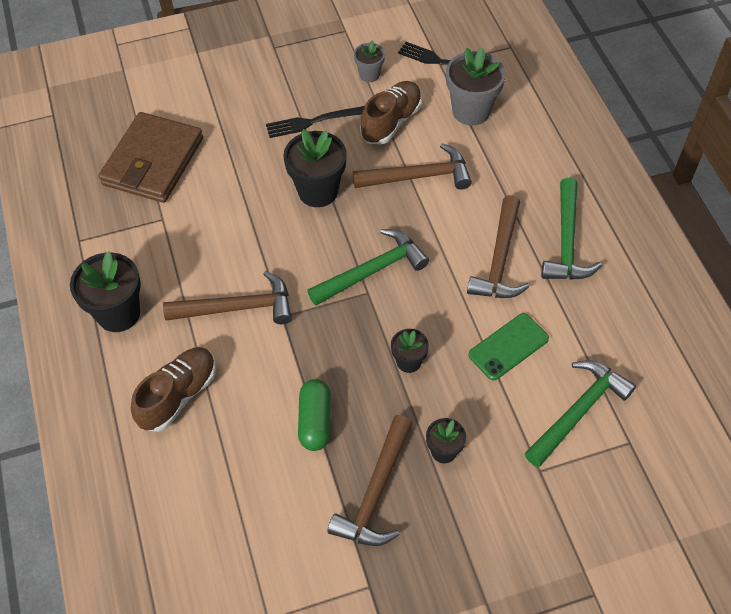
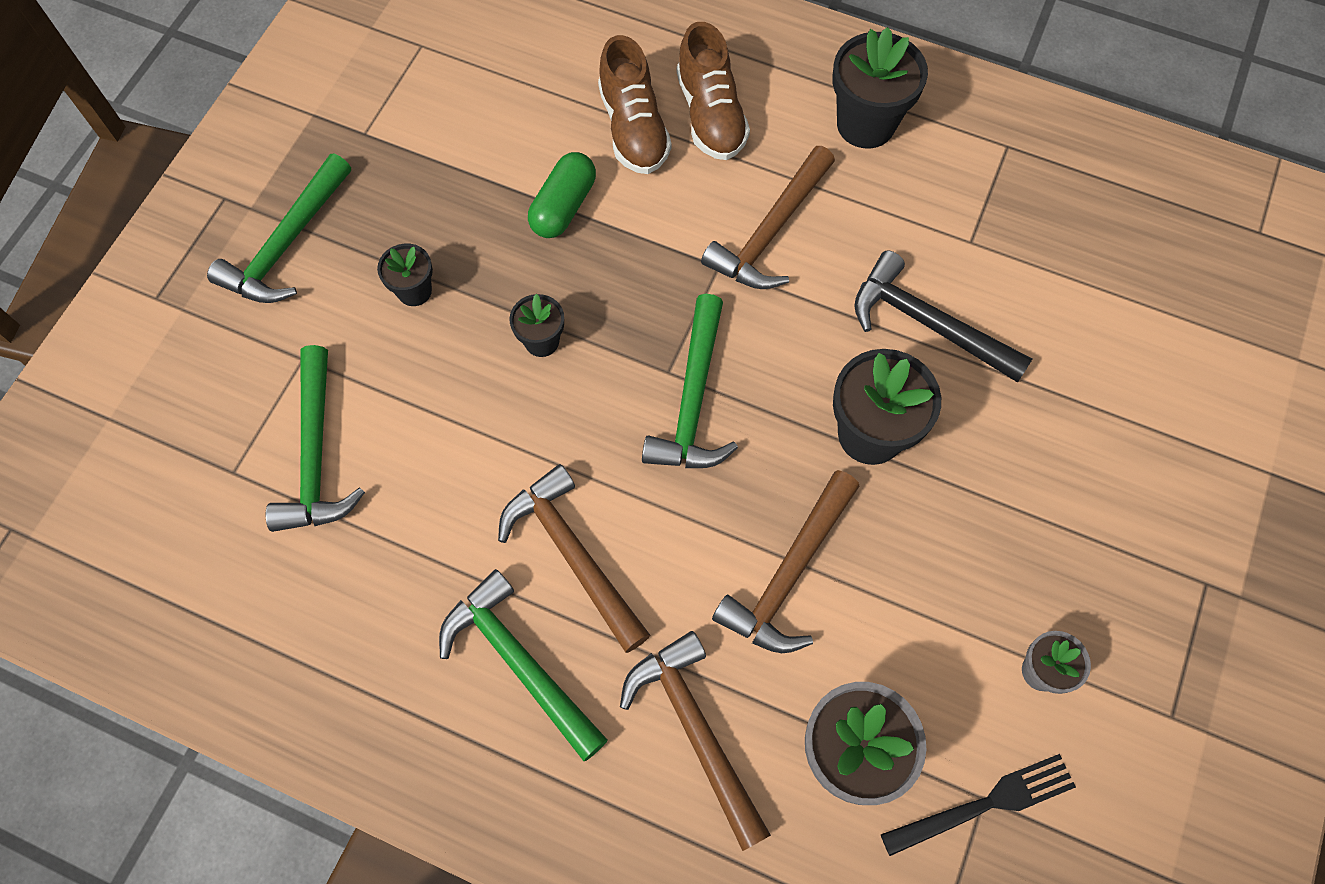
camera: 130 degrees right, 10 degrees up
brown wallet [99,112,203,203] -> none
black fork [266,106,365,138] -> none
green capsule [298,379,331,451] -> green capsule turned 75 degrees clockwise [528,152,596,238]
brown hammer [328,415,413,546] -> brown hammer moved to [620,631,771,851]
brown shoe [360,81,422,145] -> brown shoe moved to [598,35,672,174]
green phone [468,313,549,380] -> none
none -> green hammer [207,154,351,303]
none -> black hammer [854,250,1032,382]

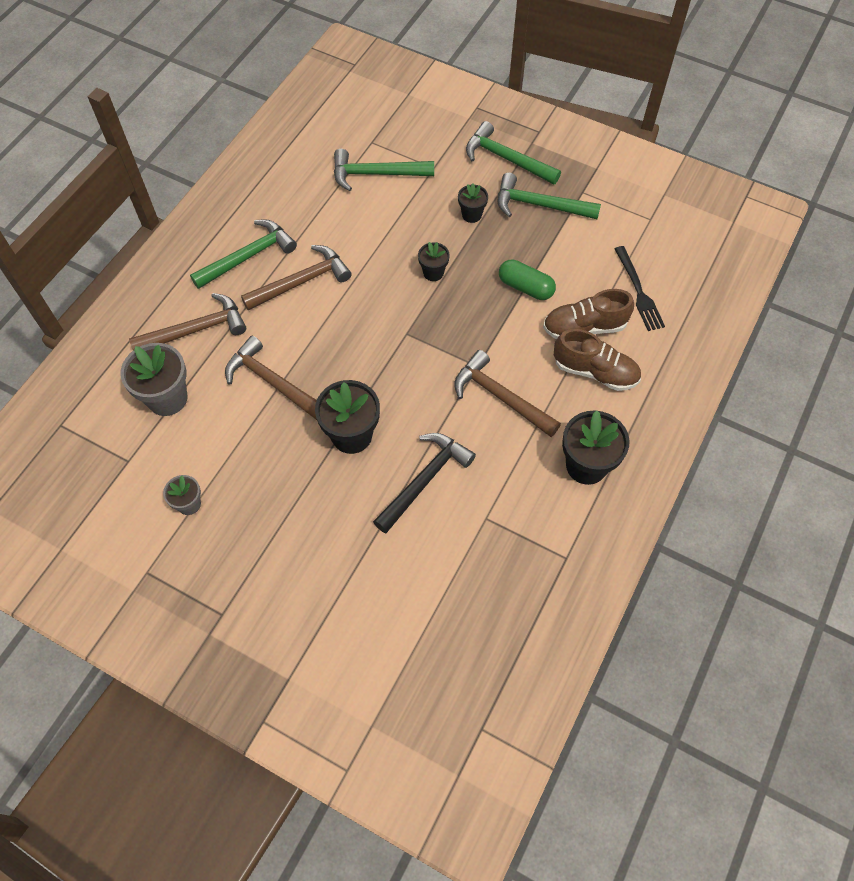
camera: 95 degrees right, 5 degrees down
green hammer [642,294,738,468] -> green hammer moved to [498,173,601,219]
brown shoe [677,22,750,160] -> brown shoe turned 150 degrees counterclockwise [554,329,641,391]
black fork [881,754,1076,856] -> black fork moved to [615,246,665,331]

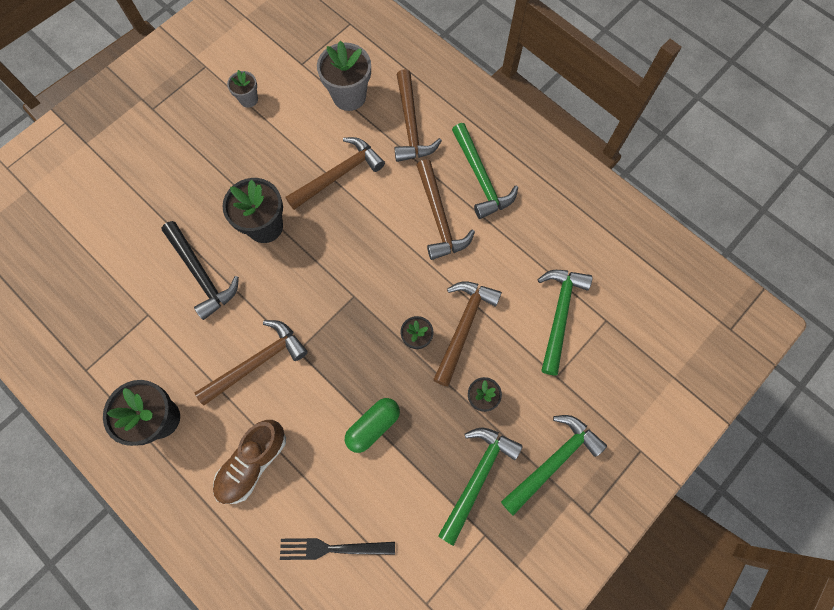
camera: 105 degrees right, 10 degrees up
brown shoe [543,289,634,339] -> none
none -> brown hammer [433,281,502,386]

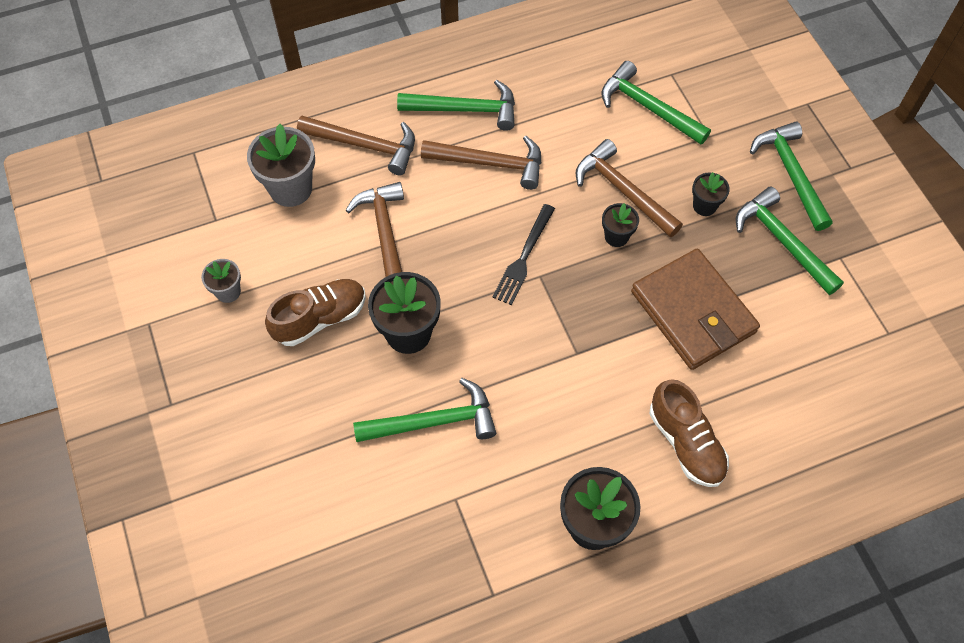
camera: 65 degrees left, 10 degrees down
black hammer [161,221,239,320] -> green hammer [353,378,496,442]
brown hammer [195,320,308,406] -> none
black fork [280,538,395,560] -> black fork moved to [492,204,555,305]
green capsule [345,398,400,453] -> brown wallet [631,249,760,370]
none -> brown shoe [265,279,366,346]

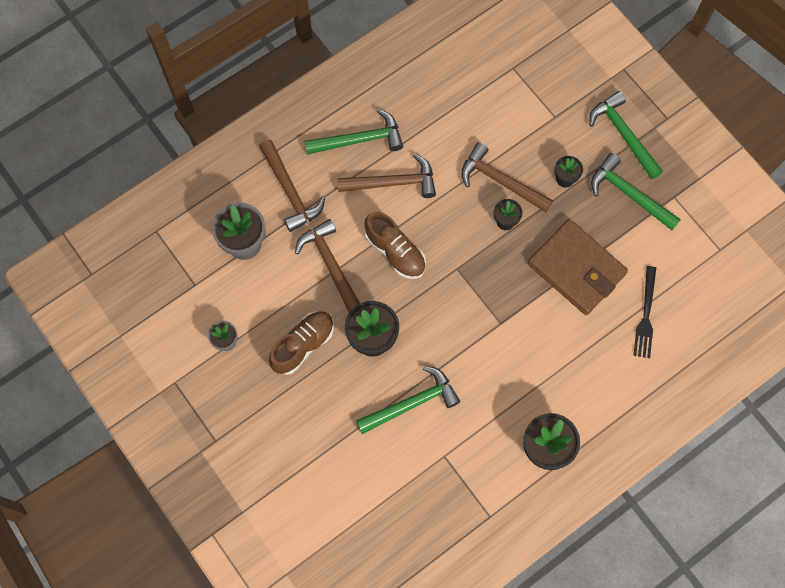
camera: 15 degrees left, 10 degrees up
brown hammer [297,116,415,175] -> brown hammer turned 60 degrees clockwise [259,139,325,232]
black fork [492,204,555,305] -> black fork moved to [633,266,656,358]
green hammer [601,61,711,145] -> none
brown shoe [649,379,729,487] -> brown shoe moved to [364,212,426,279]

